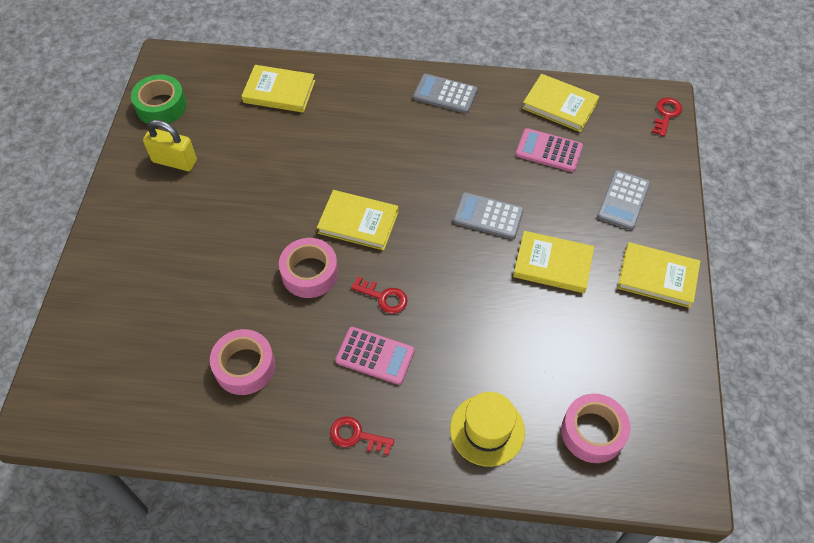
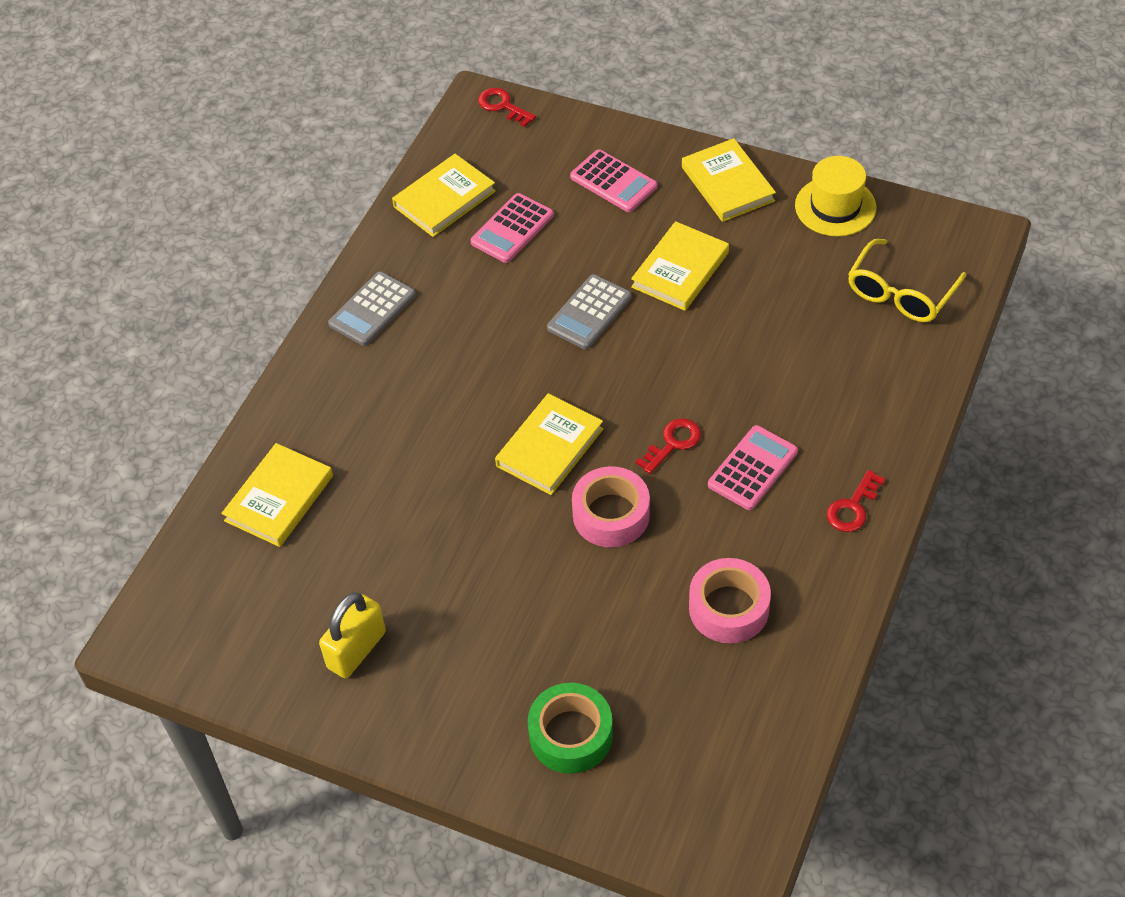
camera: 70 degrees left, 5 degrees down
green tape [131,74,187,124] -> green tape moved to [528,683,613,774]
yellow hat [450,392,525,467] -> yellow hat moved to [795,156,877,236]
pink tape [561,394,631,463] -> yellow glasses [848,239,967,322]
grey calculator [597,170,650,230] -> pink calculator [570,149,658,212]
yellow book [617,242,700,308] -> yellow book turned 60 degrees counterclockwise [682,138,776,222]

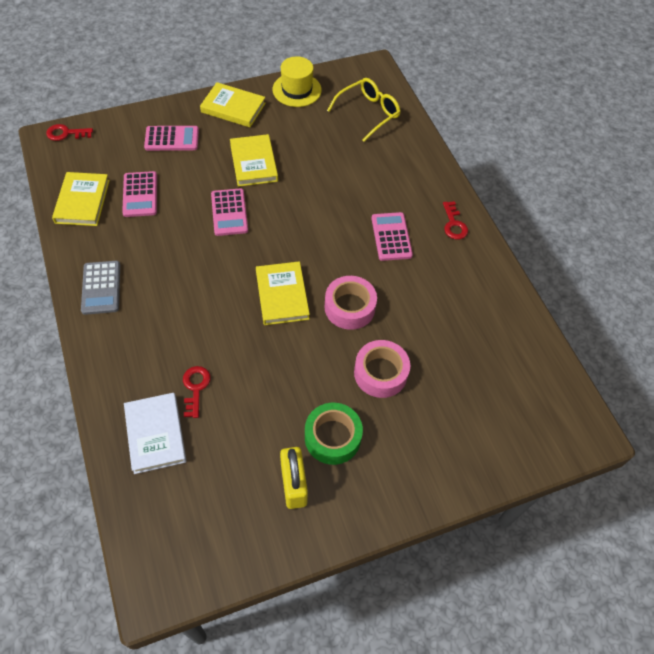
camera: 50 degrees left, 5 degrees up
yellow book [221,443,333,547] -> white book [124,393,186,474]
green tape [528,683,613,774] -> green tape moved to [305,403,363,465]
grey calculator [547,274,632,349] -> pink calculator [211,188,248,236]
red key [636,418,701,474] -> red key moved to [183,366,211,418]
pink tape [689,558,771,643] -> pink tape moved to [354,340,410,398]
yellow glasses [848,239,967,322] -> yellow glasses turned 120 degrees counterclockwise [327,78,400,142]

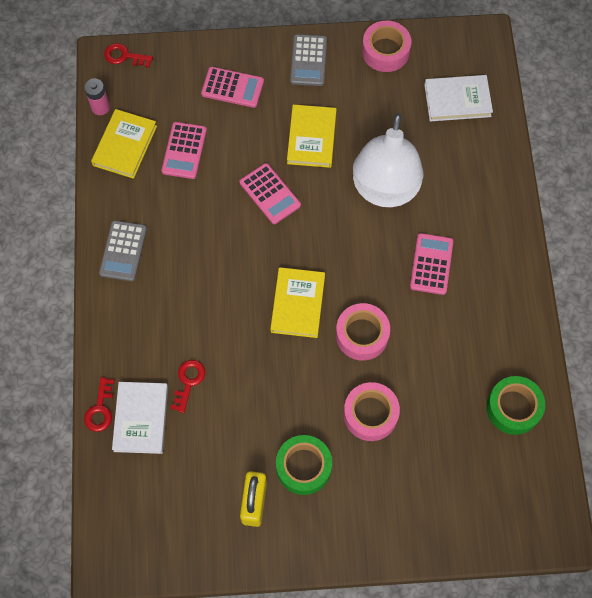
camera: 20 degrees right, 10 degrees up
yellow book [200,82,266,127] -> grey calculator [290,34,327,86]
pink calculator [211,188,248,236] -> pink calculator turned 45 degrees counterclockwise [240,163,301,224]
yellow hat [273,57,322,107] -> pink tape [362,20,411,72]
yellow glasses [327,78,400,142] -> white book [424,75,493,122]
red key [443,201,468,240] -> red key moved to [84,377,115,432]
none -> pink battery [84,78,110,115]
none -> white lamp [353,113,423,207]
none -> green tape [486,376,545,435]

